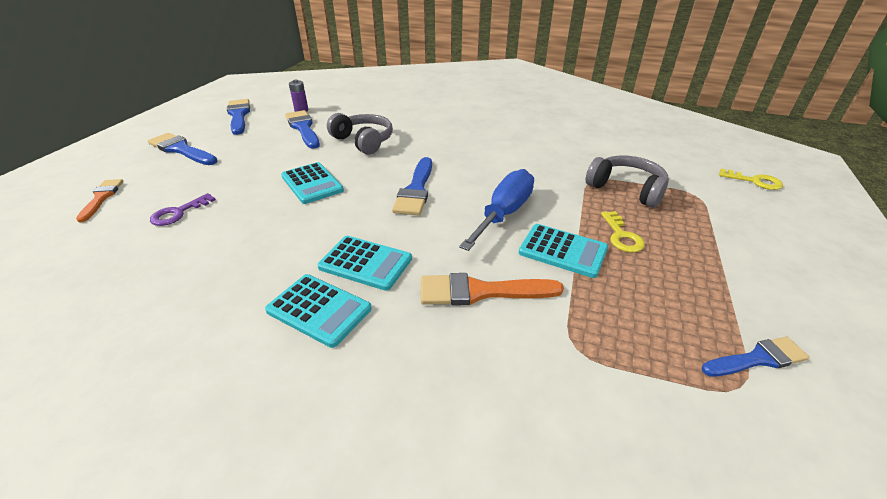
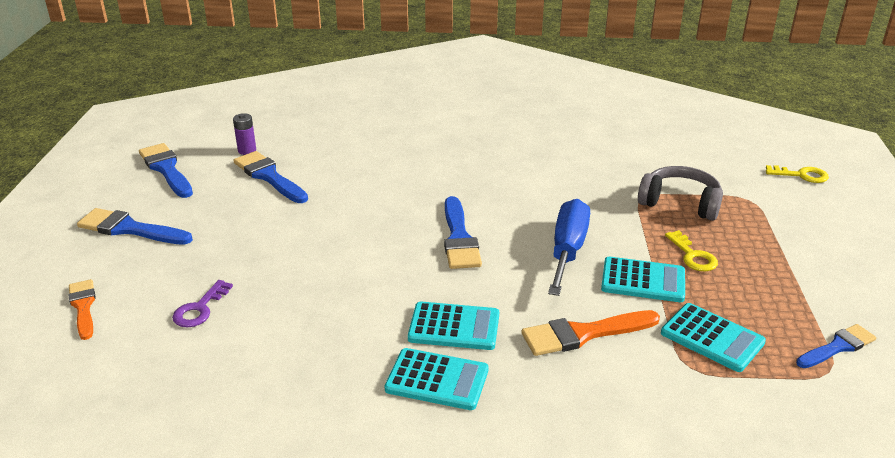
camera: 15 degrees left, 5 degrees down
turquoise calculator [281,162,344,204] -> turquoise calculator moved to [661,303,766,372]
grey headphones [327,113,393,154] -> none

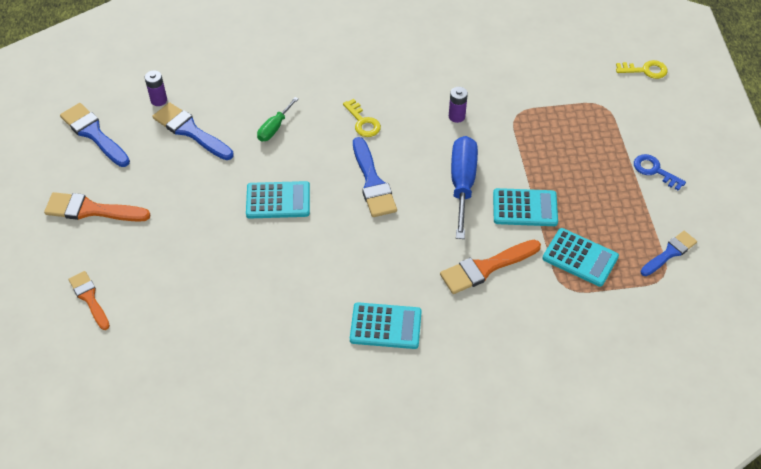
camera: 10 degrees left, 20 degrees up
blue brush [77,208,193,245] -> orange brush [44,192,151,222]
purple key [172,280,233,327] -> none
turquoise calculator [408,301,499,350] -> turquoise calculator moved to [246,181,310,218]
grey headphones [638,166,723,221] -> none
yellow key [665,230,718,271] -> yellow key moved to [343,99,381,137]
none -> green screwdriver [257,97,299,141]
none -> purple battery [449,87,468,123]
none -> blue key [634,154,686,191]

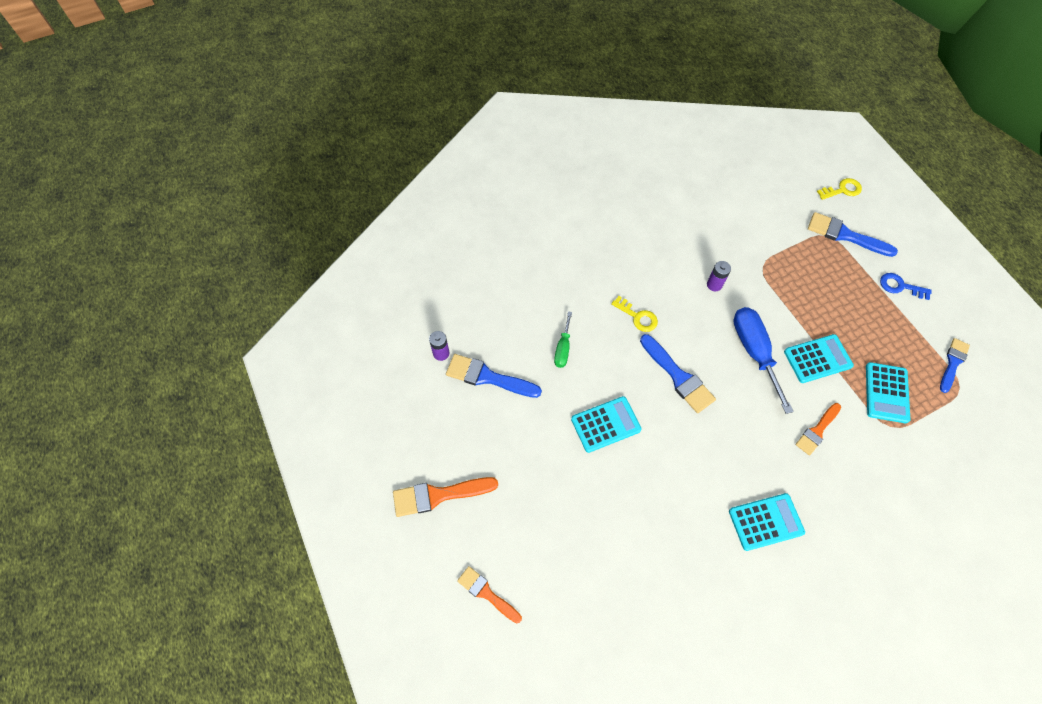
camera: 20 degrees left, 10 degrees up
blue brush [60,103,130,167] -> blue brush moved to [808,212,898,257]
orange brush [440,240,541,294] -> orange brush [795,403,841,455], size x0.67
turquoise calculator [542,228,619,287] -> turquoise calculator turned 90 degrees clockwise [866,362,911,423]

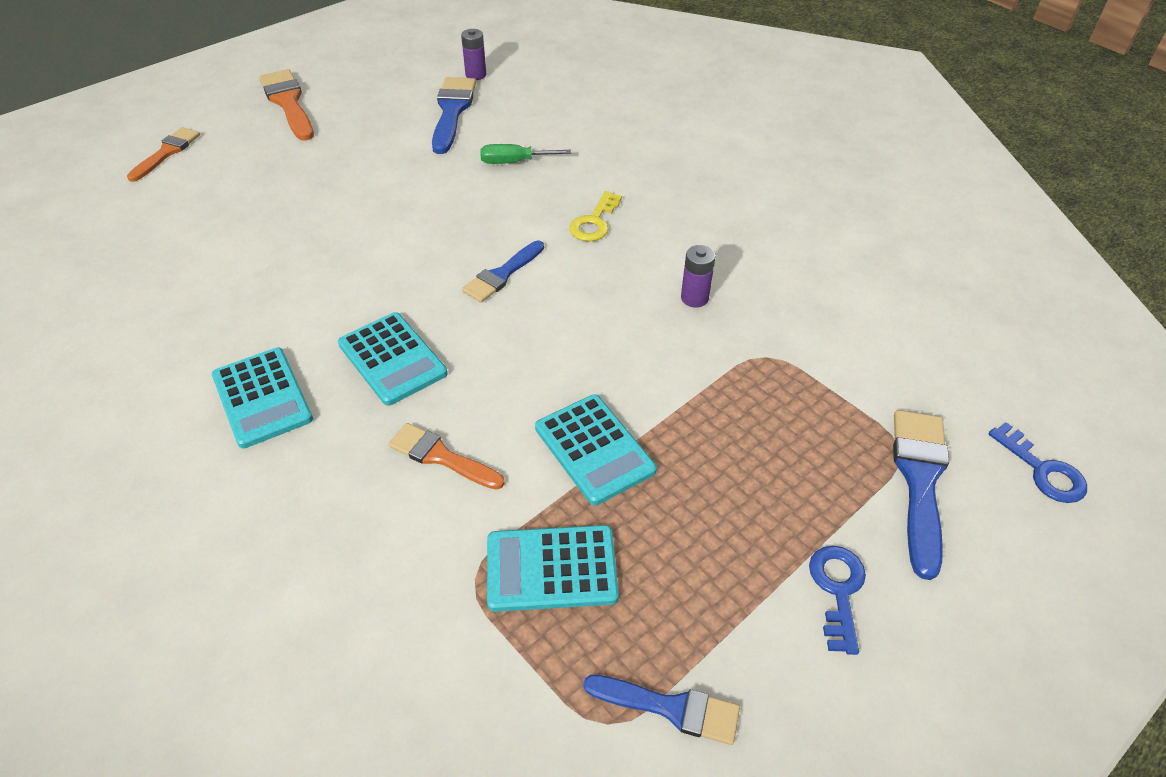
camera: 75 degrees right, 15 degrees down
turquoise calculator [571,396,642,453] -> turquoise calculator moved to [338,312,448,406]
blue brush [640,334,716,413] -> blue brush [462,241,544,303], size x0.67
blue screwdriver [733,307,794,414] -> none
yellow key [817,178,862,200] -> blue key [988,422,1087,503]

